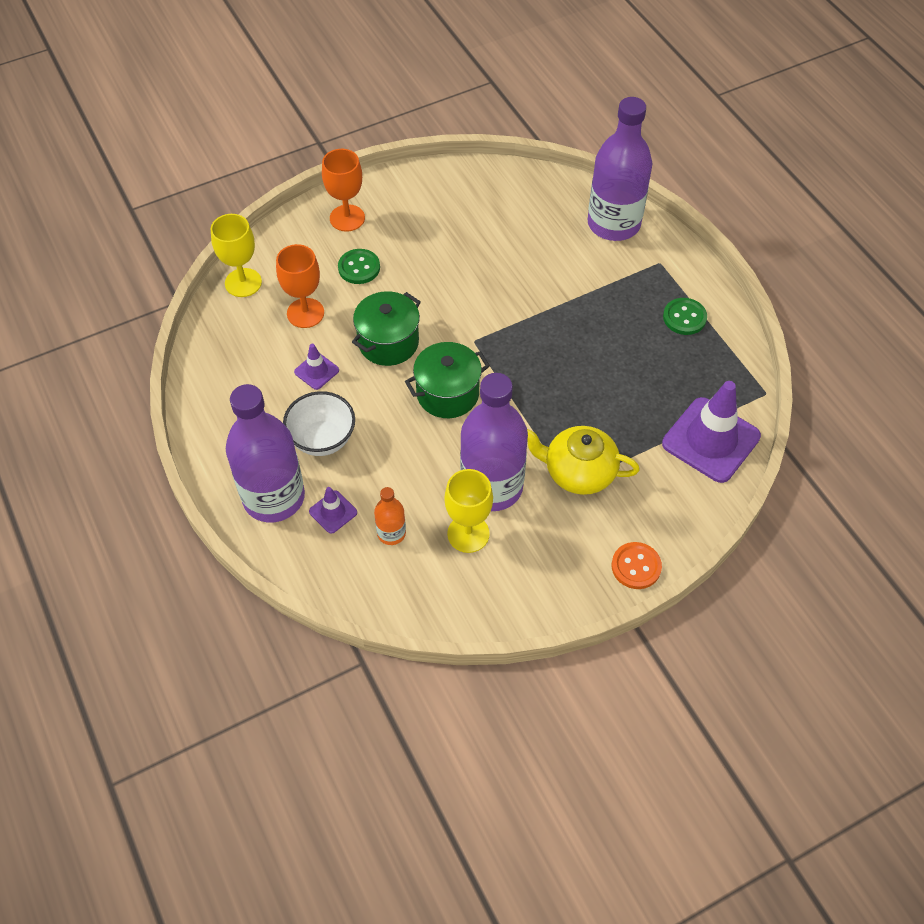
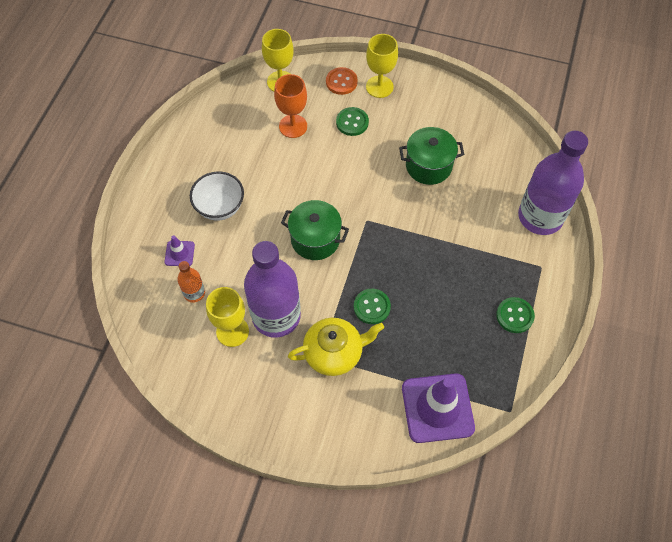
camera: 45 degrees right, 5 degrees up
purple bottle [226,384,305,522] -> none
purple traffic cone [294,344,339,390] -> none
orange goblet [322,149,365,232] -> yellow goblet [366,34,398,98]
green pot [352,291,421,366] -> green pot moved to [399,127,464,185]
yellow teapot [527,426,640,495] -> yellow teapot turned 105 degrees clockwise [288,318,384,376]
orange button [612,542,662,589] -> orange button moved to [326,67,358,95]
none -> green button [354,289,391,324]

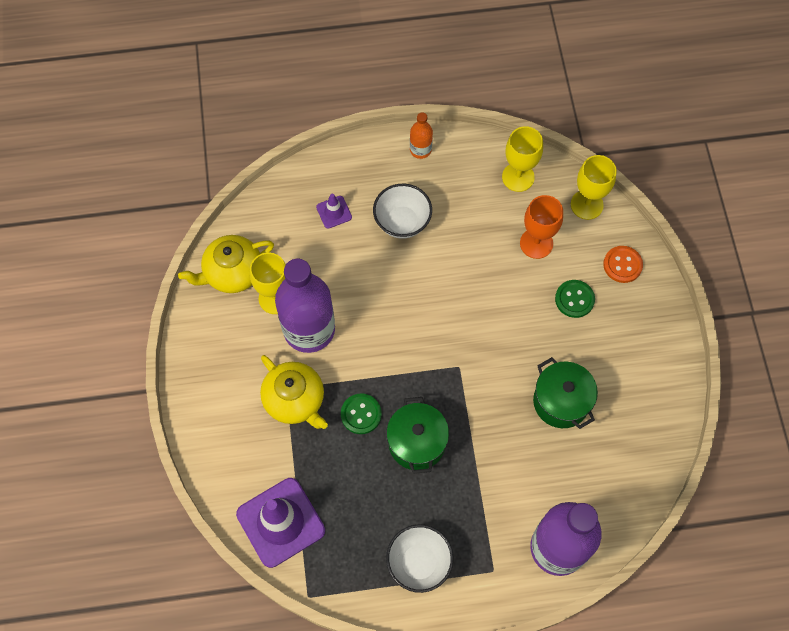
camera: 65 degrees right, 5 degrees up
orange bottle [177,261,205,303] -> orange bottle moved to [410,112,433,159]
green pot [281,200,349,260] -> green pot moved to [386,397,449,474]
yellow goblet [366,34,398,98] -> yellow goblet moved to [502,126,543,192]
green button [496,297,535,333] -> white bowl [386,524,453,593]
none -> yellow teapot [178,235,274,293]

